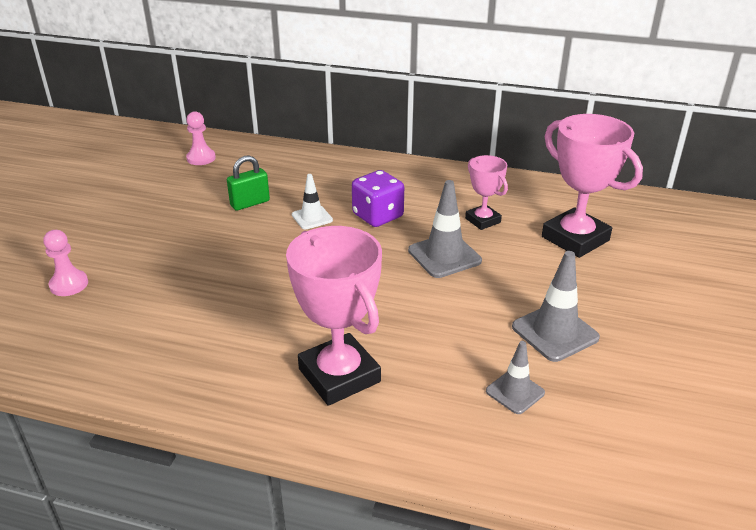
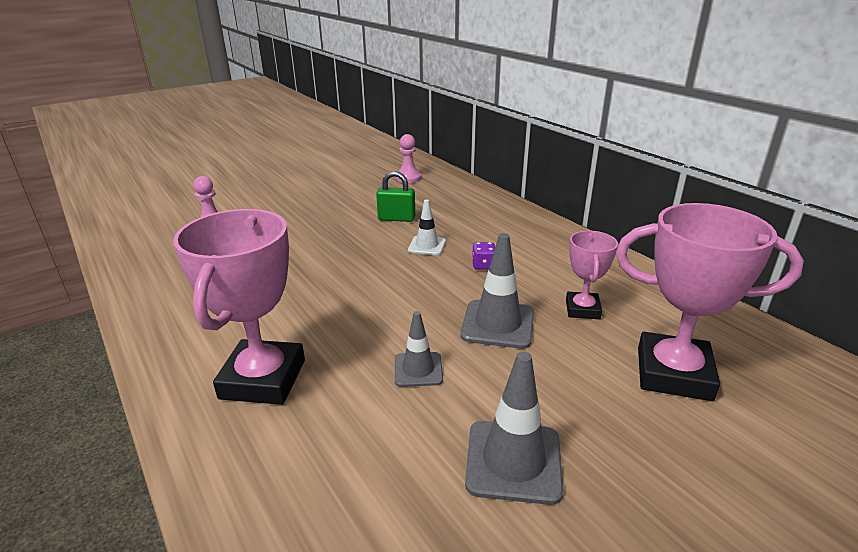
camera: 40 degrees right, 5 degrees down
purple dice [352,170,404,227] -> purple dice [472,242,495,270], size x0.50
grey traffic cone [486,341,545,414] -> grey traffic cone moved to [395,311,443,387]
pink trophy [542,114,643,258] -> pink trophy turned 75 degrees counterclockwise [616,203,804,401]

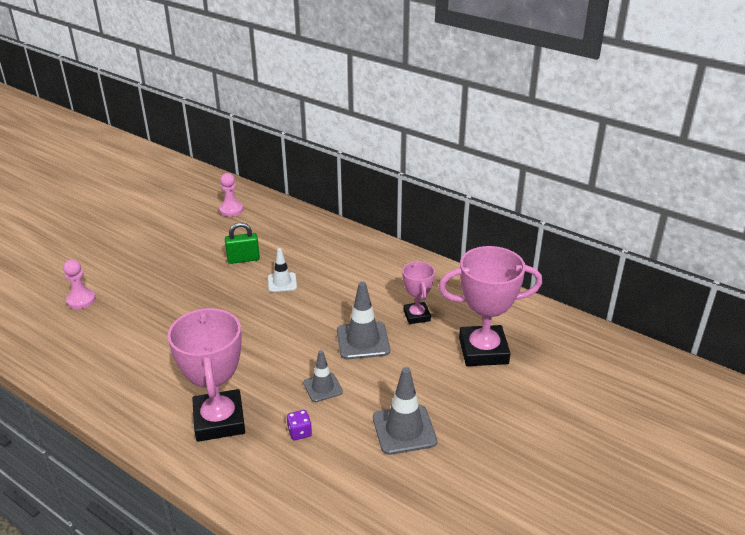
camera: 20 degrees left, 5 degrees up
purple dice [472,242,495,270] -> purple dice moved to [287,410,312,440]

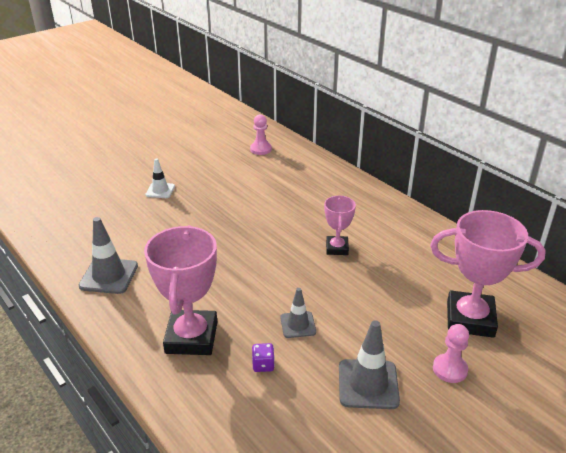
camera: 15 degrees right, 0 degrees up
pink pawn [63,259,96,309] -> pink pawn moved to [433,324,469,383]
green padlock [225,222,260,264] -> none
white traffic cone [268,248,297,292] -> white traffic cone moved to [145,158,175,198]
grey traffic cone [337,282,390,359] -> grey traffic cone moved to [79,217,138,294]
pink trophy [402,261,435,324] -> pink trophy moved to [324,196,356,255]

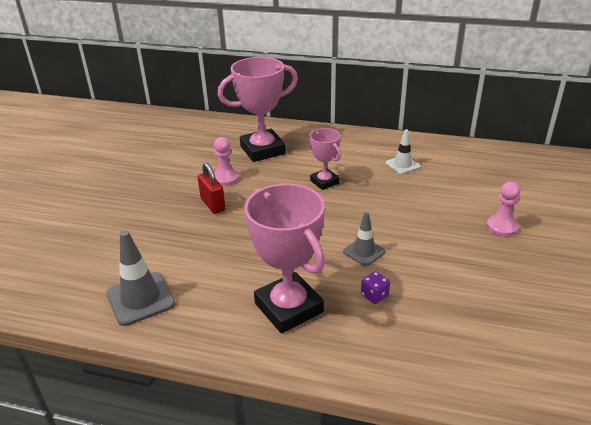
camera: 35 degrees left, 0 degrees up
white traffic cone [145,158,175,198] -> white traffic cone moved to [386,129,421,174]
pink pawn [250,114,272,155] -> pink pawn moved to [214,137,239,186]
grey traffic cone [339,320,400,409] -> none
pink trophy [430,210,546,338] -> pink trophy moved to [218,57,298,162]
none -> red padlock [198,163,225,214]

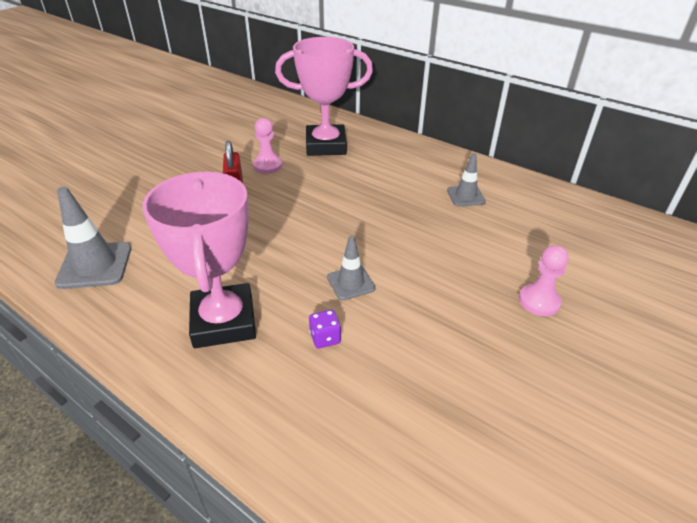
camera: 20 degrees right, 5 degrees up
pink trophy [310,128,341,190] -> none
white traffic cone [386,129,421,174] -> grey traffic cone [447,153,486,206]

